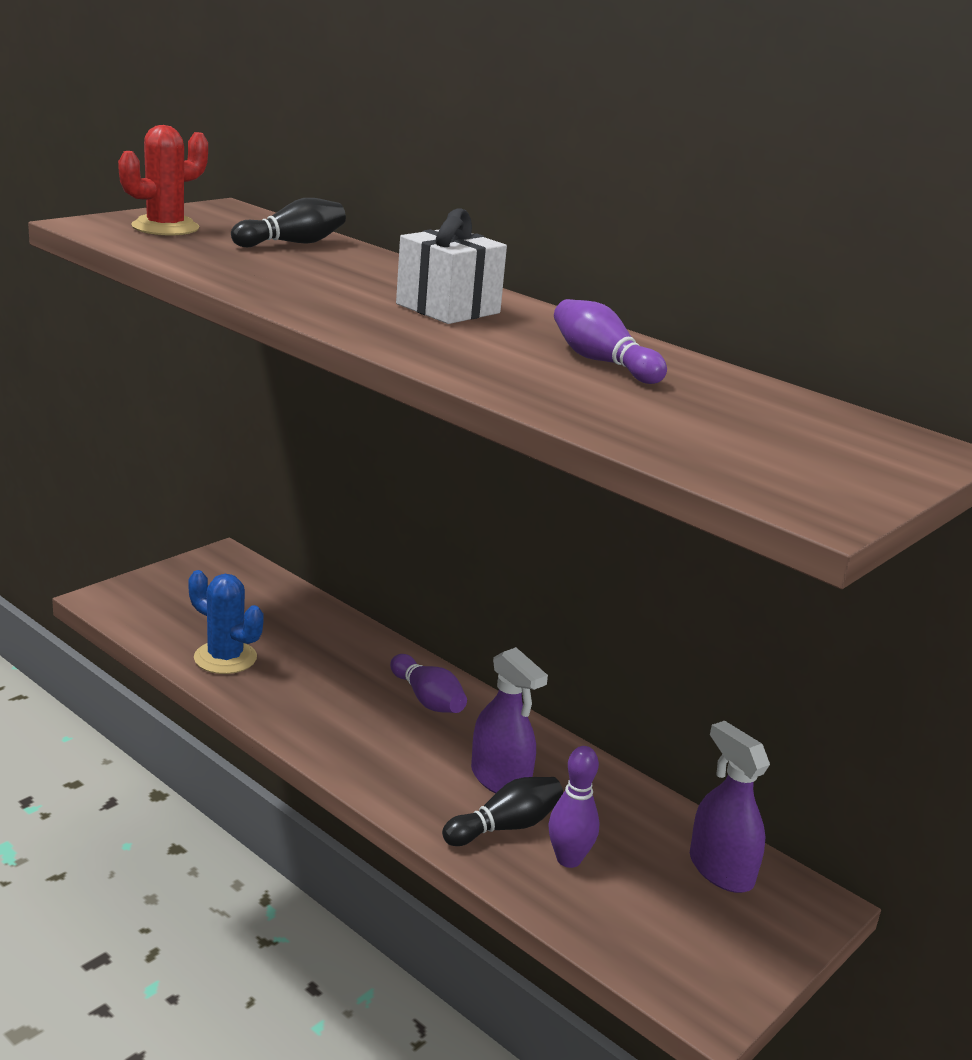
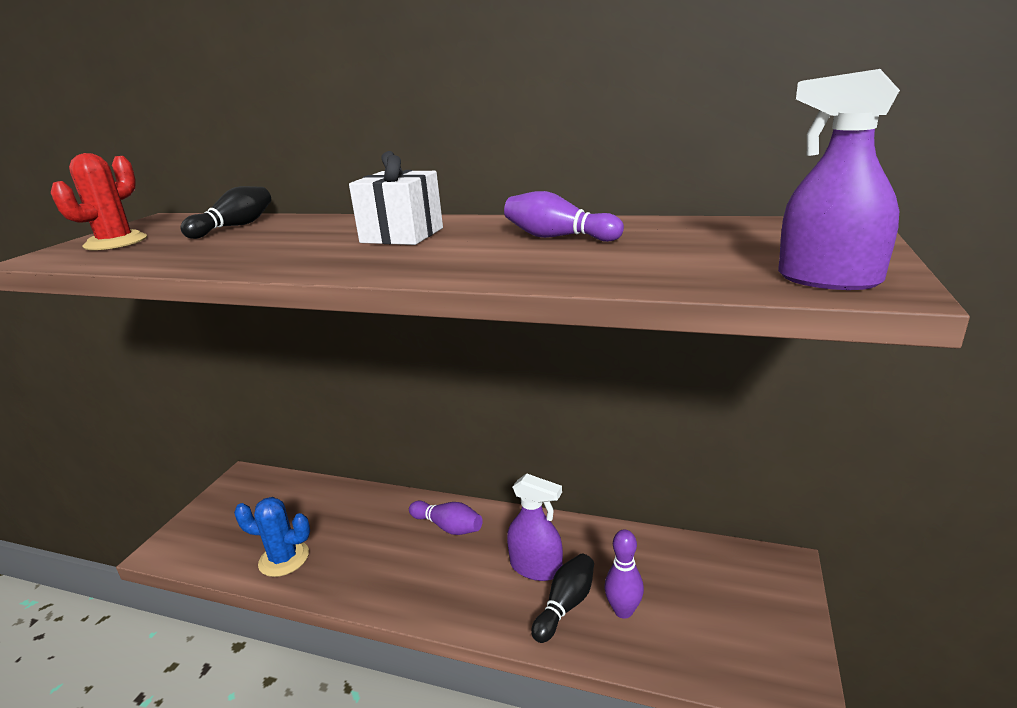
camera: 20 degrees left, 0 degrees up
purple spray bottle [690,721,770,893] -> purple spray bottle moved to [778,69,900,290]

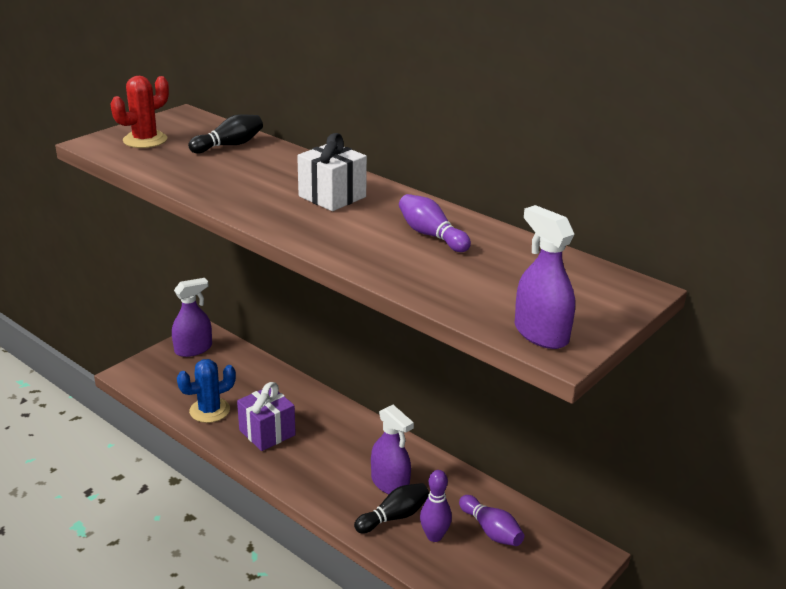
camera: 20 degrees right, 5 degrees up
blue cactus [234,497,310,577] -> blue cactus turned 60 degrees counterclockwise [177,359,236,423]
purple bowling pin [409,501,483,535] -> purple bowling pin moved to [459,495,524,546]
none -> purple spray bottle [172,278,212,357]
none -> purple gift [237,382,296,451]

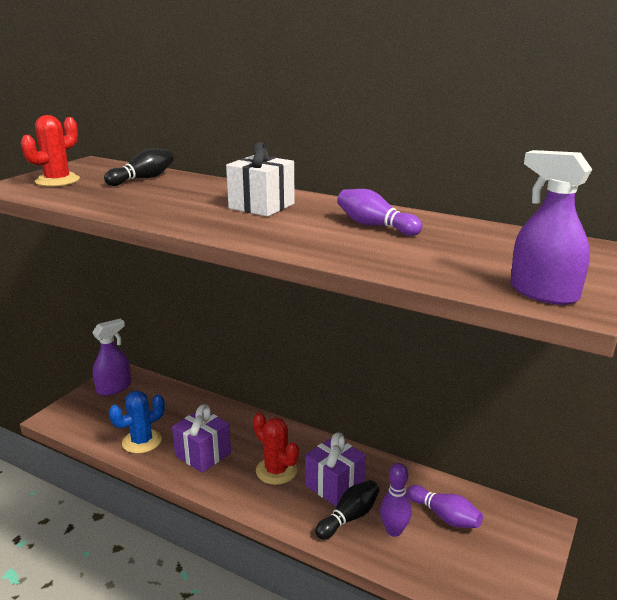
camera: 10 degrees left, 5 degrees down
purple spray bottle [371,405,414,494] -> purple gift [305,432,366,507]
none -> red cactus [253,413,299,485]

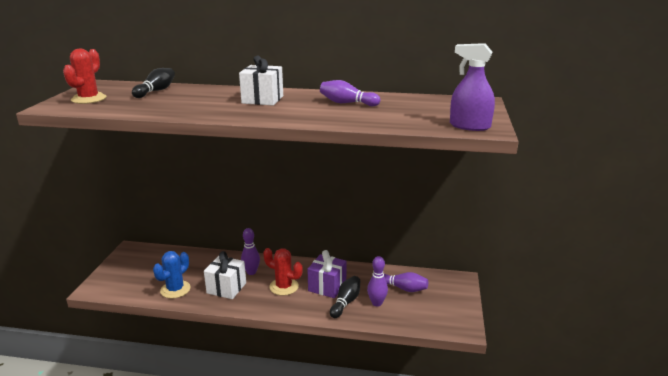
camera: 20 degrees left, 0 degrees up
purple spray bottle [92,319,131,396] -> none
purple gift [172,404,231,473] -> white gift [204,251,246,299]
none -> purple bowling pin [241,228,260,275]

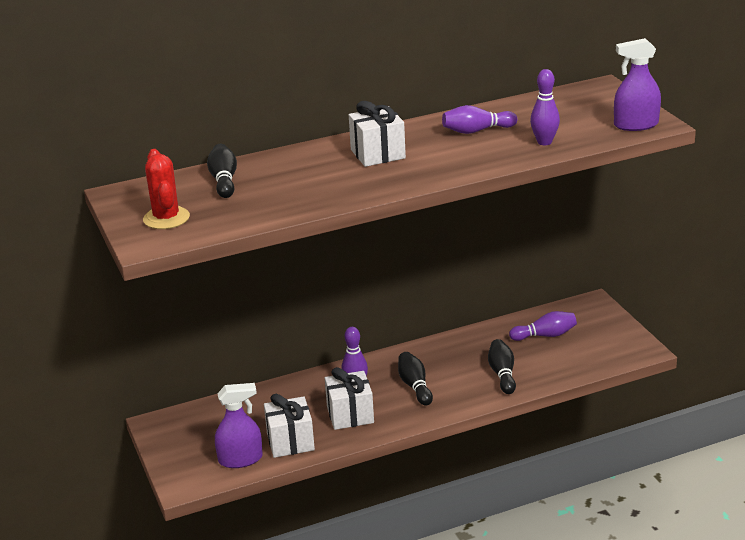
camera: 30 degrees left, 5 degrees up
blue cactus [153,251,191,298] -> white gift [264,393,315,458]
red cactus [263,248,303,296] -> black bowling pin [398,352,433,406]
purple gift [307,250,347,298] -> none
purple bowling pin [367,256,388,307] -> purple bowling pin moved to [530,69,560,145]
none -> purple spray bottle [215,383,263,468]

